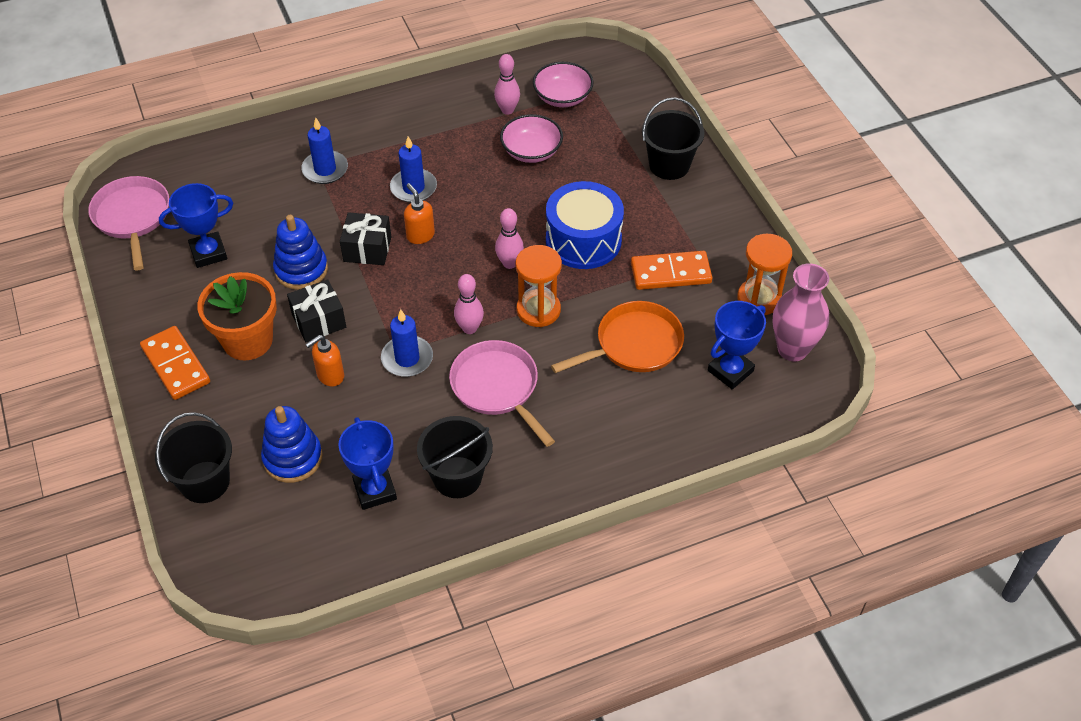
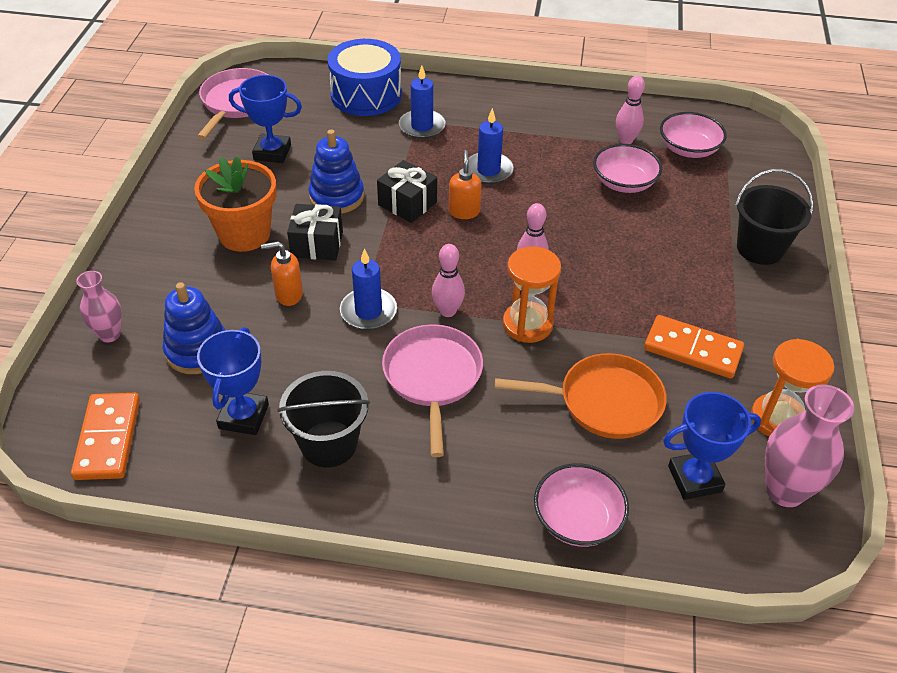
camera: 30 degrees right, 5 degrees down
orange domino [140,326,210,400] -> orange domino moved to [71,393,140,480]
black bucket [155,412,232,503] -> pink vase [76,271,122,342]
blue drum [546,181,624,269] -> blue drum moved to [327,39,402,116]
none -> pink bowl [534,463,629,547]

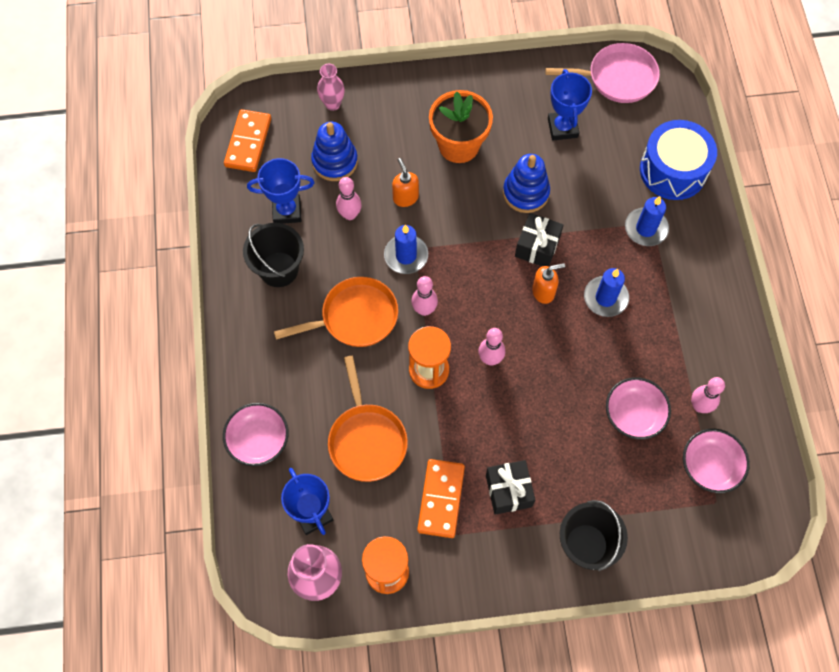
camera: 75 degrees right, 20 degrees up
orange domino [71,393,140,480] -> orange domino turned 60 degrees counterclockwise [224,109,271,172]
black gift [287,204,343,261] -> black gift moved to [486,460,535,515]
pink pan [382,324,483,457] -> orange pan [274,277,398,347]
none -> pink bowling pin [336,177,362,220]

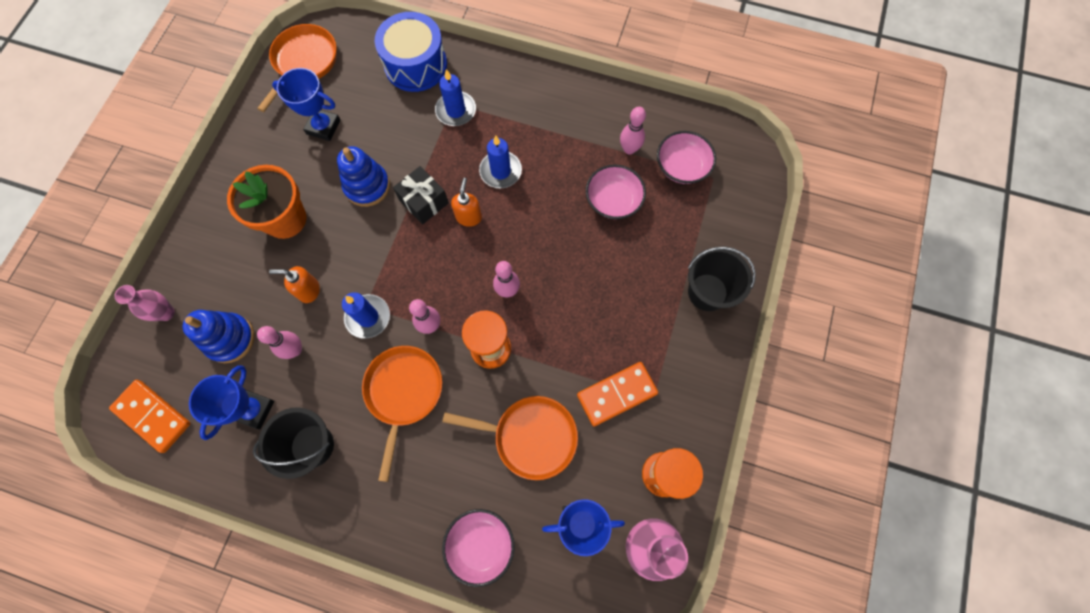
camera: 65 degrees left, 5 degrees up
orange domino [417,459,465,538] -> orange domino turned 60 degrees counterclockwise [577,362,658,427]
black gift [486,460,535,515] -> none
pink pan [545,43,660,103] -> orange pan [257,24,337,112]

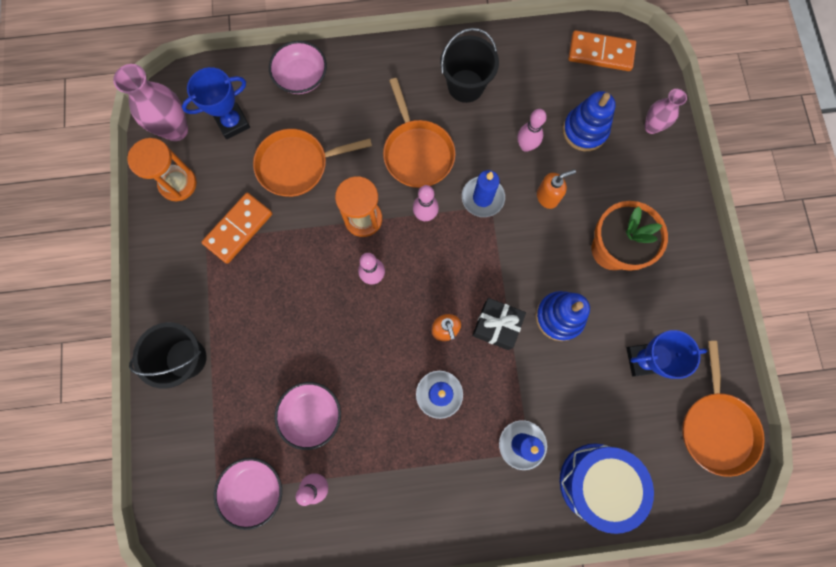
camera: 155 degrees right, 5 degrees up
blue trophy [189,365,274,440] -> none

